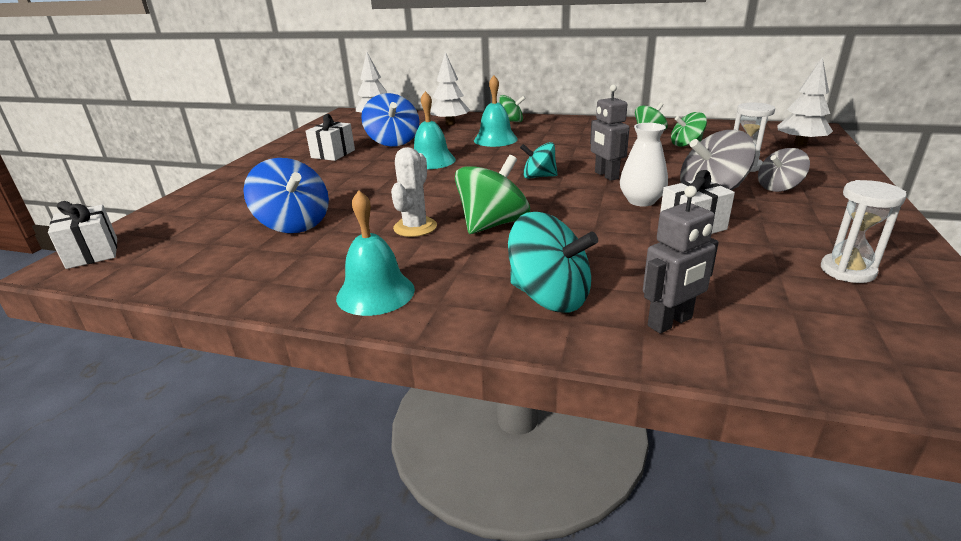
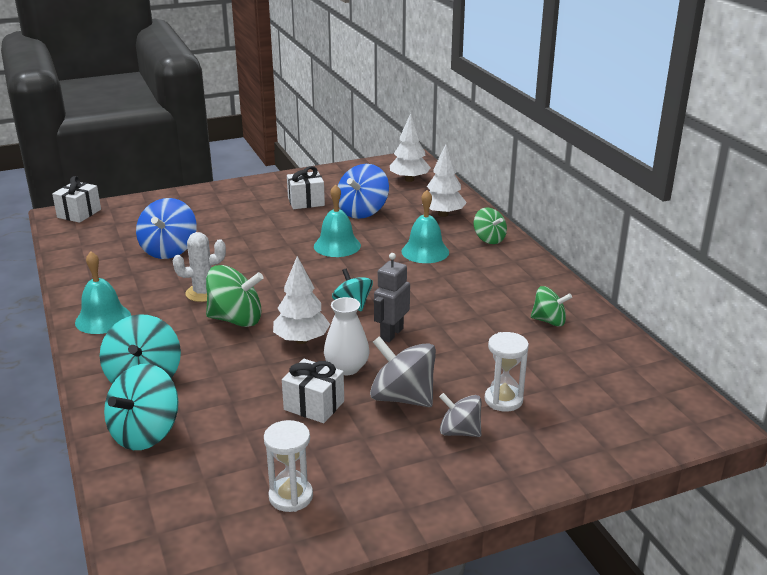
camera: 50 degrees right, 0 degrees up
grey robot [643,186,719,334] -> turquoise spinning top [104,364,178,450]
green spinning top [671,112,707,147] -> none
white tree [777,57,833,146] -> white tree moved to [273,256,330,344]

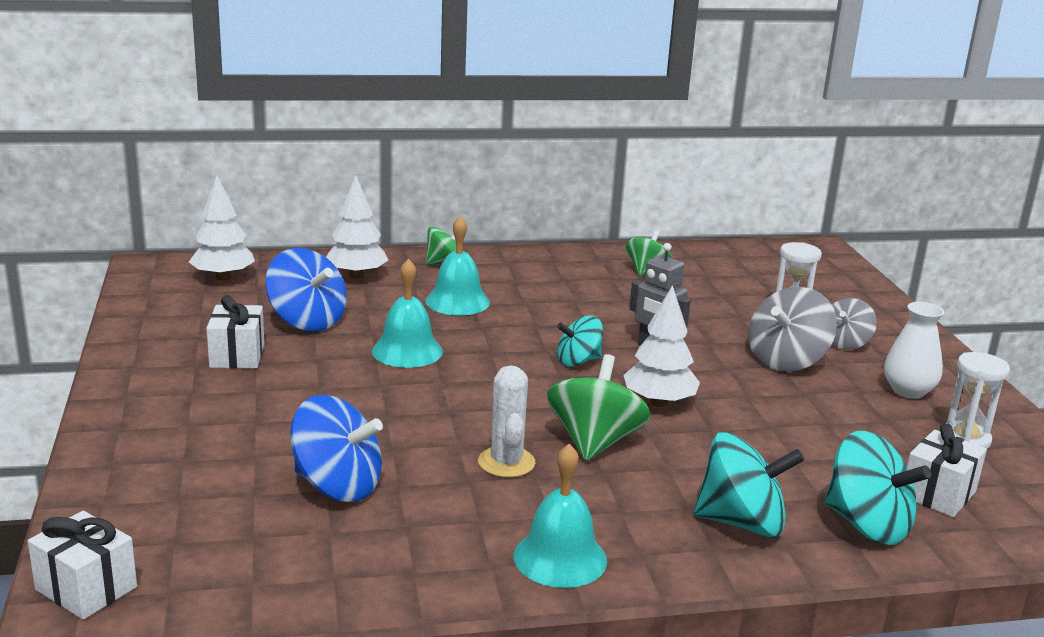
camera: 80 degrees left, 5 degrees down
white gift [282,359,344,423] -> white gift moved to [907,424,987,517]
white vase [324,297,370,375] -> white vase moved to [884,302,944,399]

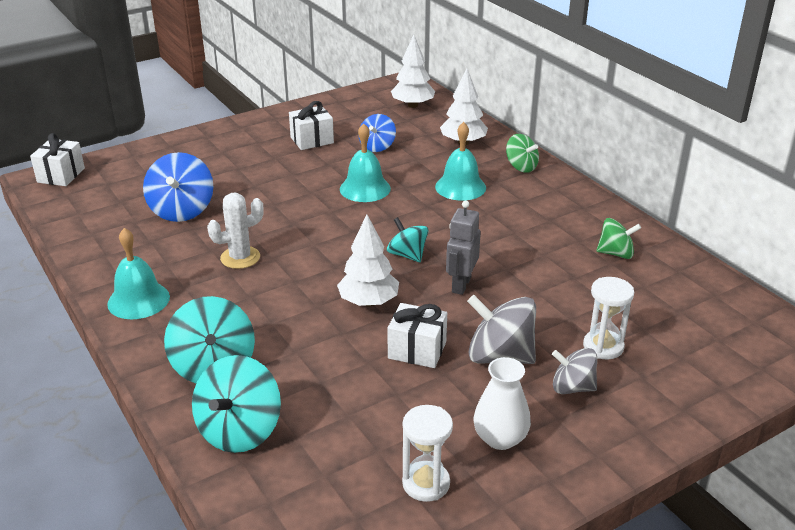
camera: 70 degrees right, 10 degrees up
blue spinning top [265,248,347,331] -> blue spinning top [359,114,396,152], size x0.63
green spinning top [547,354,651,461] -> none
white gift [907,424,987,517] -> white gift moved to [387,303,447,368]

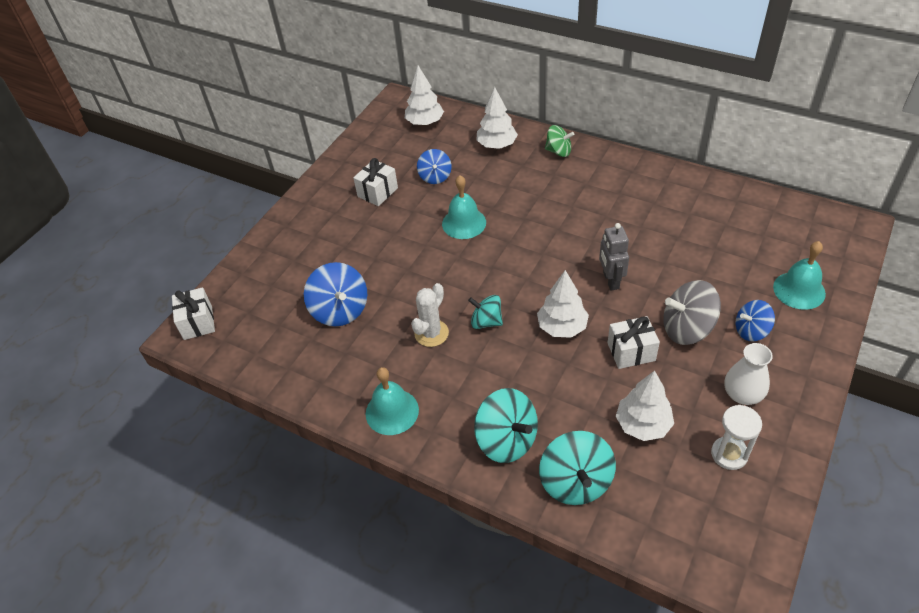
camera: 25 degrees left, 15 degrees up
turquoise spinning top [387,217,428,262] -> turquoise spinning top moved to [468,295,503,329]
turquoise bell [435,122,486,201] -> turquoise bell moved to [773,241,826,310]
grey spinning top [552,348,597,394] -> blue spinning top [736,300,775,342]
white hourglass [583,277,634,359] -> none
green spinning top [597,218,641,259] -> none
none -> white tree [616,370,674,441]

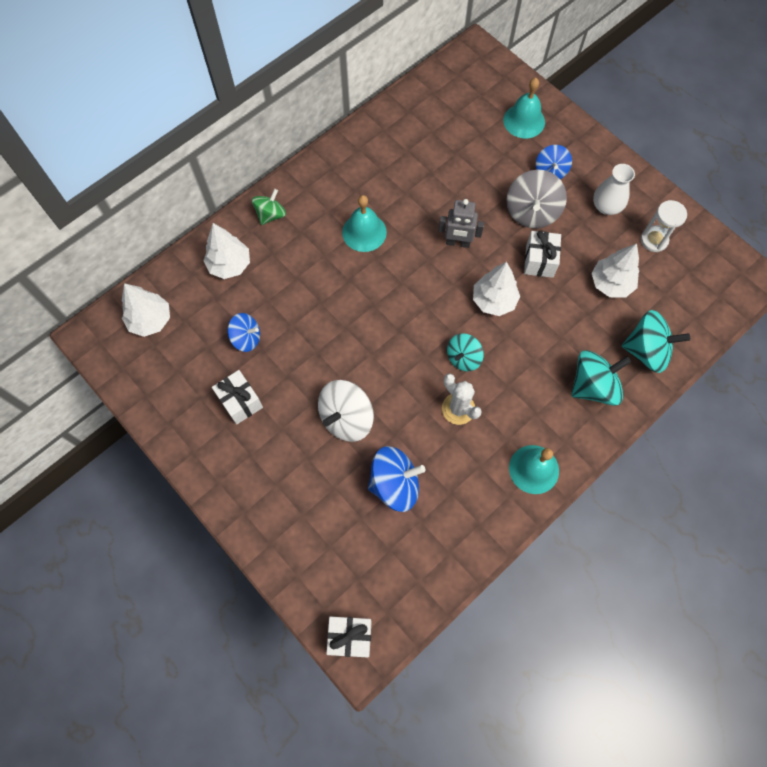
camera: 75 degrees left, 20 degrees up
turquoise bell [442,175,486,239] -> turquoise bell moved to [342,195,387,252]
none -> white spinning top [318,380,374,442]

